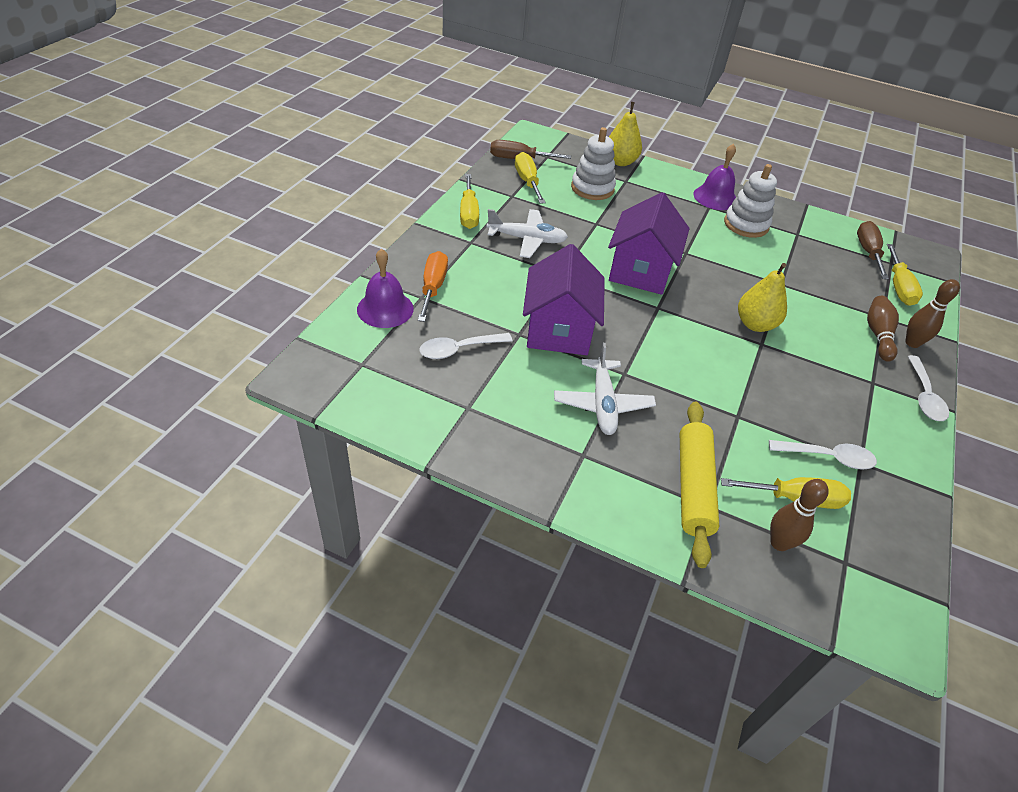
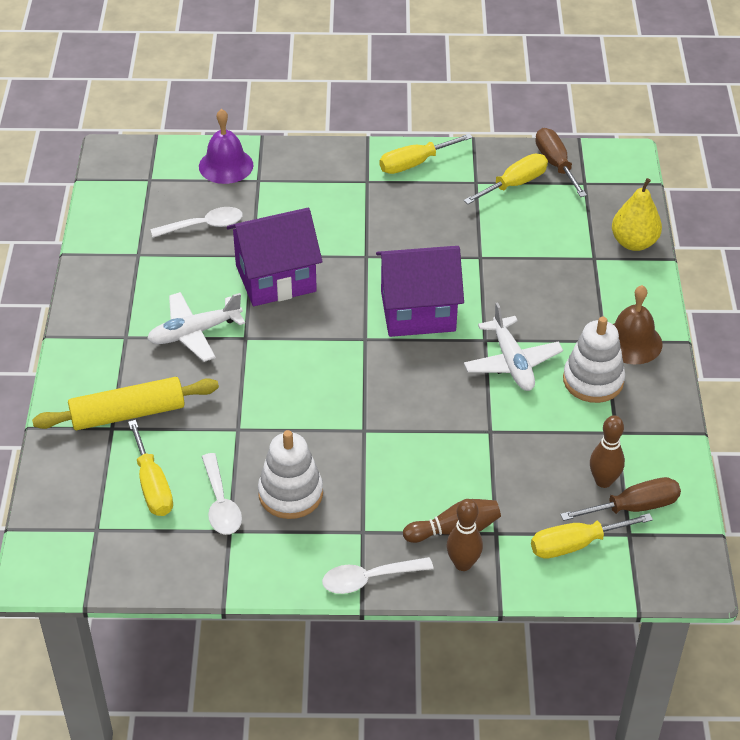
camera: 70 degrees right, 0 degrees up
orange screwdriver [418,251,448,322] -> none
white spoon [419,333,513,359] -> white spoon turned 120 degrees clockwise [150,207,243,238]
white plane [487,209,568,258] -> white plane moved to [464,302,563,391]
white stacking toy [571,127,616,200] -> white stacking toy moved to [258,430,323,519]
purple bell [693,144,736,210] -> brown bell [613,285,662,364]
yellow pear [738,263,787,332] -> none
brown bowling pin [770,479,829,551] -> brown bowling pin moved to [590,415,625,488]

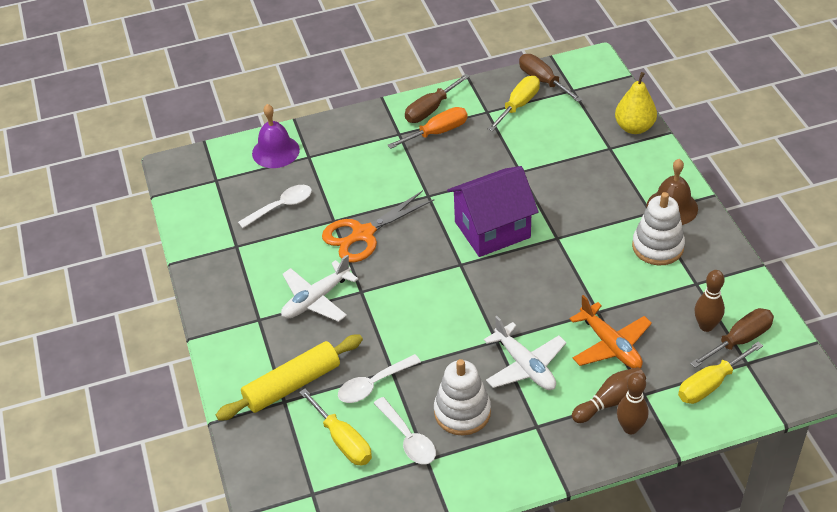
camera: 15 degrees left, 0 degrees up
purple house [227,208,322,306] -> orange scissors [322,190,434,263]
white spoon [322,557,433,594] -> white spoon moved to [338,354,421,403]
yellow screwdriver [380,133,473,174] -> brown screwdriver [405,74,470,123]
white plane [464,302,563,391] -> white plane moved to [484,316,566,390]
none -> orange screwdriver [387,107,467,149]
none -> orange plane [570,295,652,369]

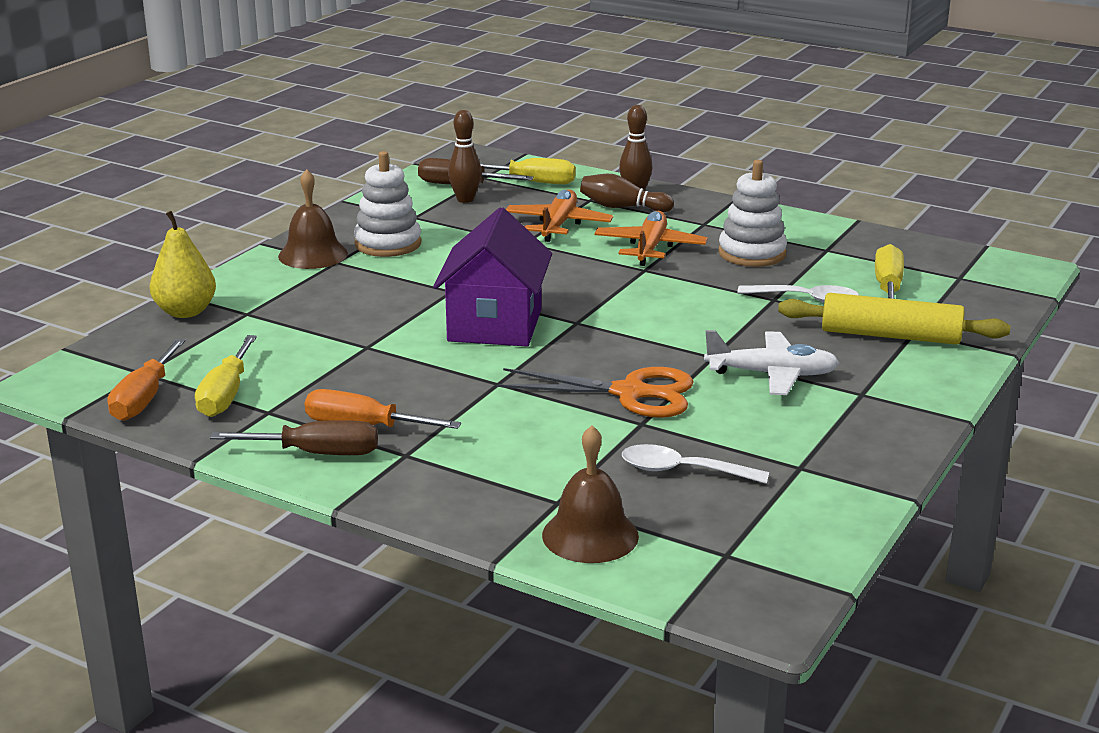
camera: 135 degrees left, 20 degrees down
purple bell [252,104,300,168] -> brown bell [542,425,639,563]
white spoon [374,397,436,464] -> none
purple house [447,166,539,257] -> purple house turned 75 degrees clockwise [433,207,552,347]
white plane [484,316,566,390] -> orange plane [594,211,708,266]
yellow screwdriver [488,76,540,131] -> yellow screwdriver turned 75 degrees counterclockwise [195,335,257,417]
brown screwdriver [519,54,583,102] -> orange screwdriver [107,339,186,421]

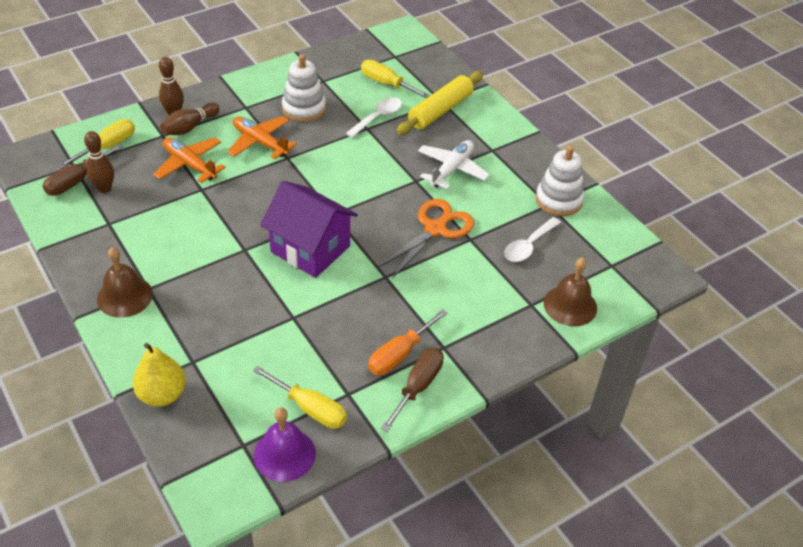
camera: 65 degrees left, 20 degrees up
orange screwdriver [107,339,186,421] -> purple bell [254,407,316,482]
white stacking toy [354,151,421,257] -> white stacking toy moved to [536,146,584,216]

